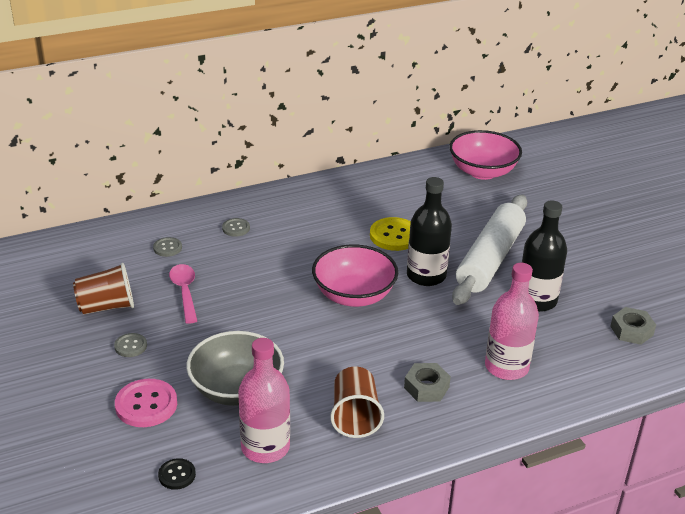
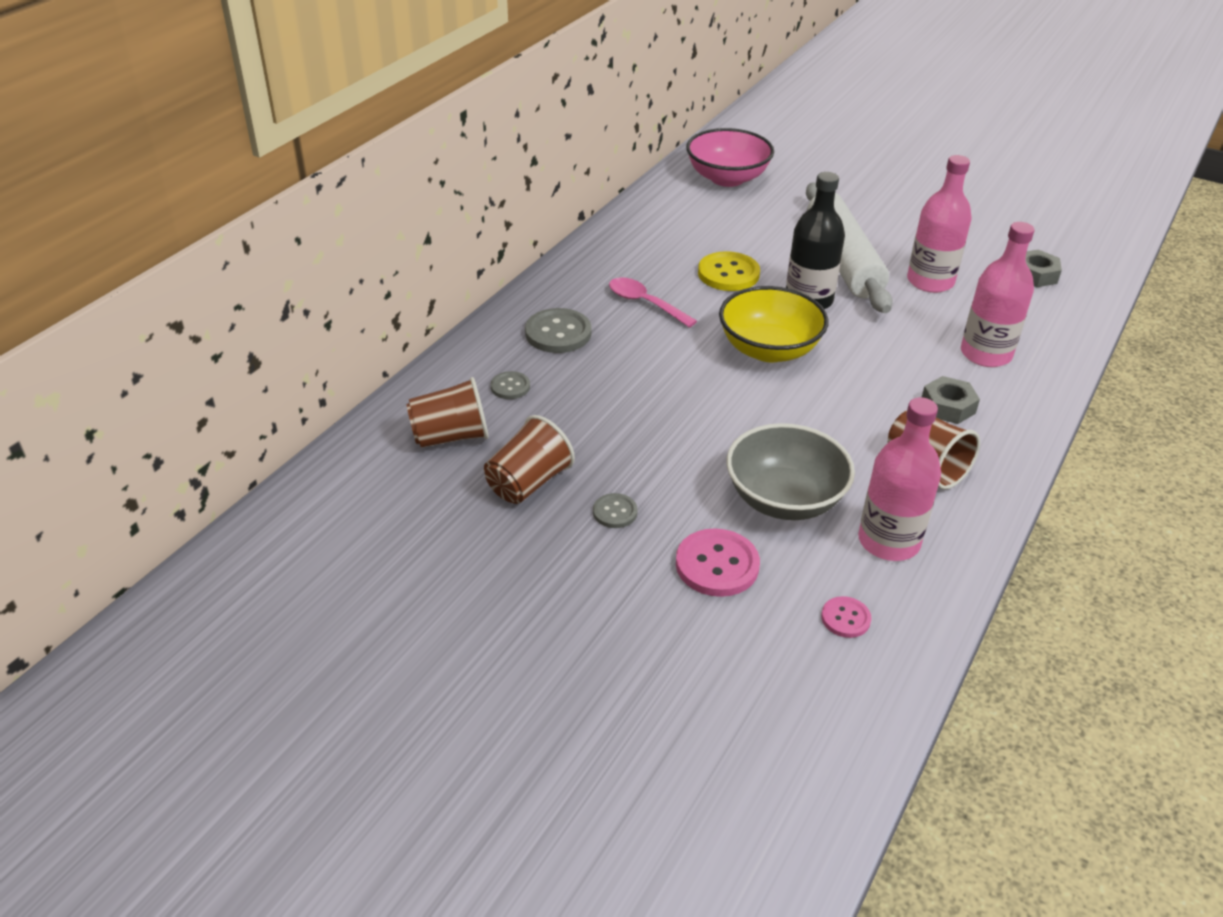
camera: 35 degrees left, 5 degrees up
black button [158,458,196,490] -> pink button [821,596,871,638]
pink spoon [169,264,197,324] -> pink spoon moved to [609,277,697,328]
grey button [222,218,250,237] -> grey button [525,308,591,353], size x1.79
pink bowl [312,245,398,307] -> yellow bowl [719,286,828,362]
black bottle [521,200,567,312] -> pink bottle [907,155,972,293]
none -> brown cup [406,377,488,448]

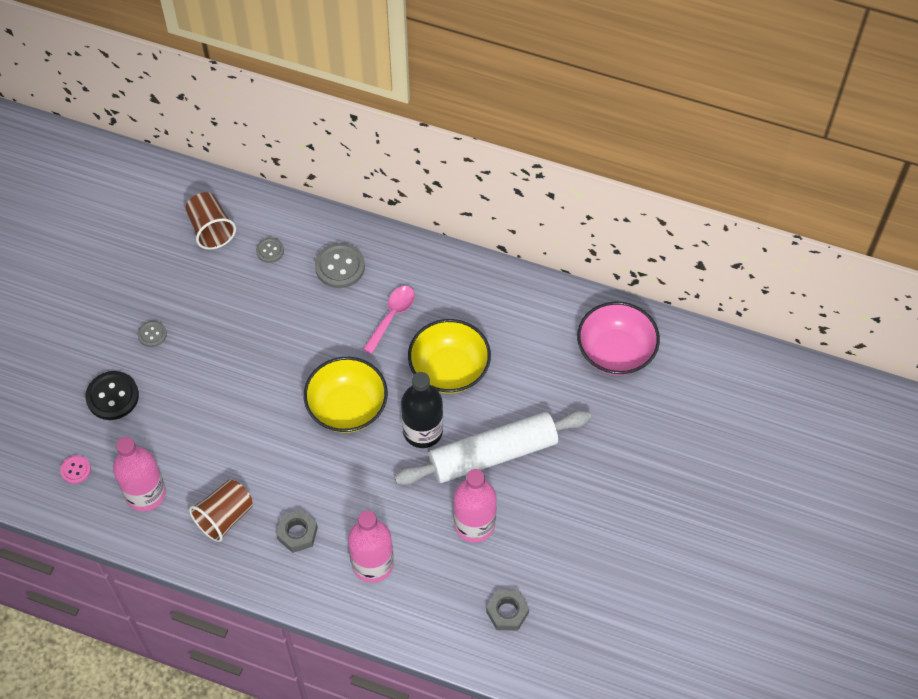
camera: 80 degrees right, 20 degrees up
brown cup [484,415,575,504] -> none
pink button [676,528,760,597] -> black button [85,371,139,420]
yellow button [698,251,760,291] -> yellow bowl [408,319,491,394]
grey bowl [726,423,855,520] -> none

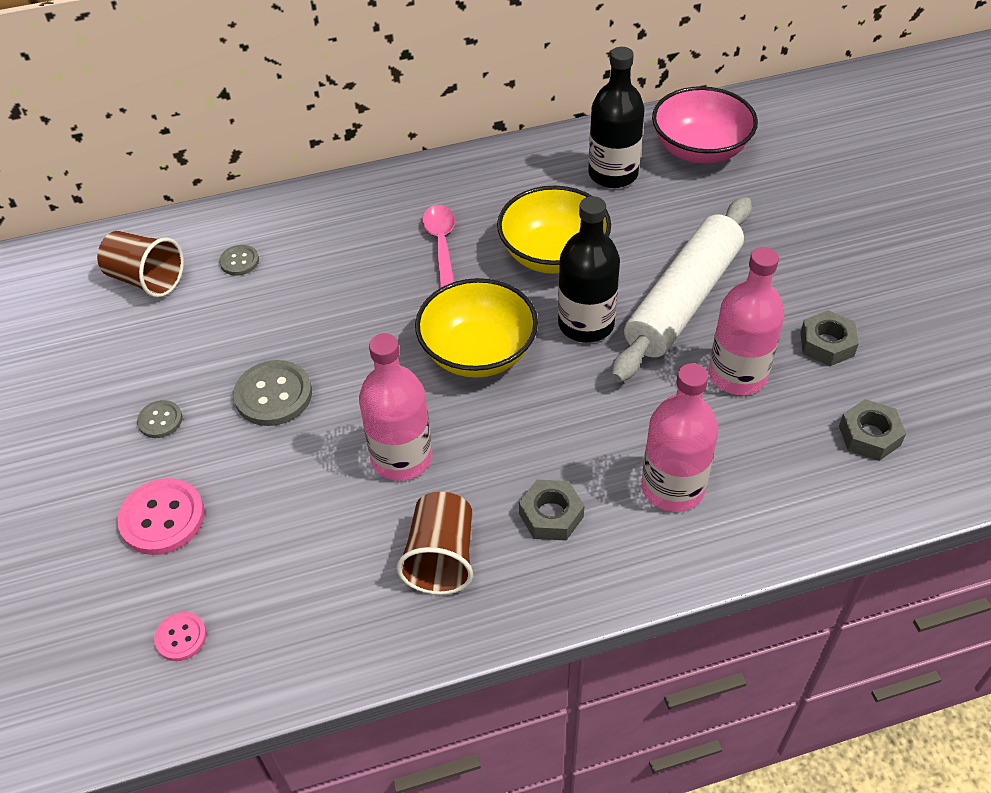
camera: 35 degrees left, 10 degrees down
black button [85,371,139,420] -> pink button [117,478,205,555]
pink bottle [113,437,166,511] -> pink bottle moved to [359,333,432,481]
grey button [315,243,365,288] -> grey button moved to [233,360,312,426]
none -> black bottle [588,47,645,188]
none -> grey nut [800,310,859,366]

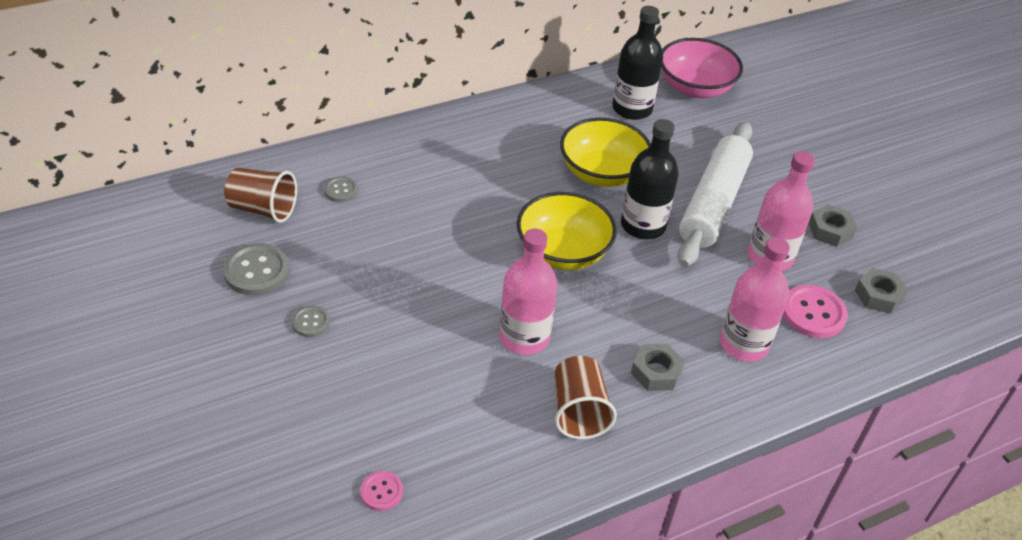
camera: 15 degrees left, 5 degrees down
pink button [117,478,205,555] -> pink button moved to [783,285,848,338]
grey button [233,360,312,426] -> grey button moved to [223,243,290,295]
pink spoon [422,205,455,288] -> none

